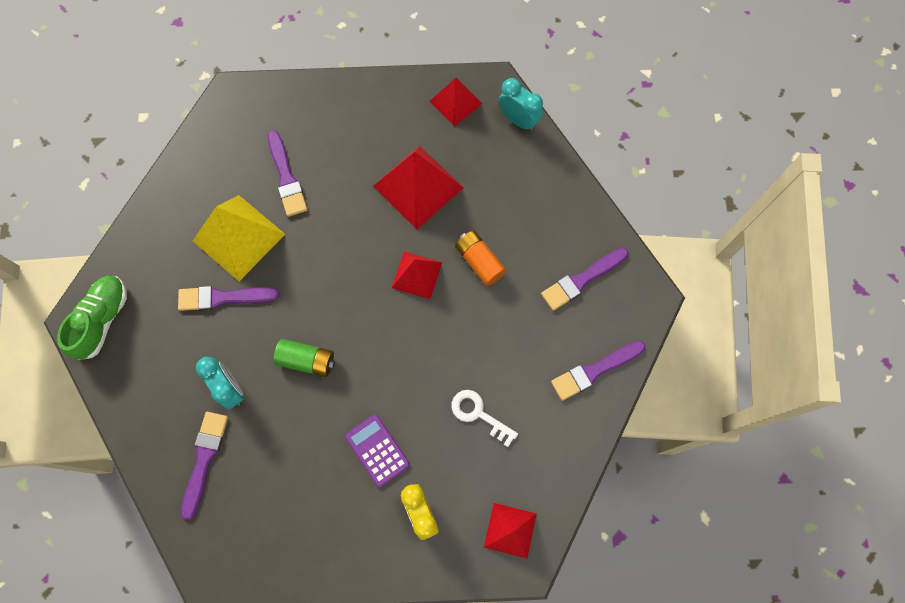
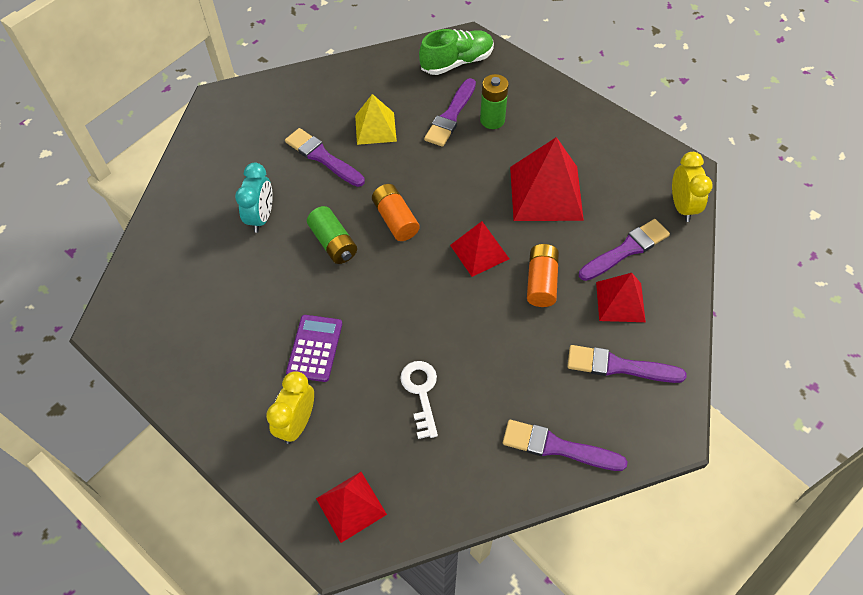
camera: 45 degrees right, 15 degrees down
green shoe [57,276,127,360] -> green shoe moved to [419,29,494,75]
purple brush [181,412,228,520] -> purple brush moved to [579,219,670,281]
yellow pyramid [193,195,285,281] -> yellow pyramid [355,94,397,145], size x0.61
red pyramid [429,78,482,127] -> red pyramid moved to [596,273,646,322]
turquoise clock [498,78,543,131] -> yellow clock [672,152,713,222]
none -> orange battery [372,184,420,241]
none -> green battery [480,74,509,129]

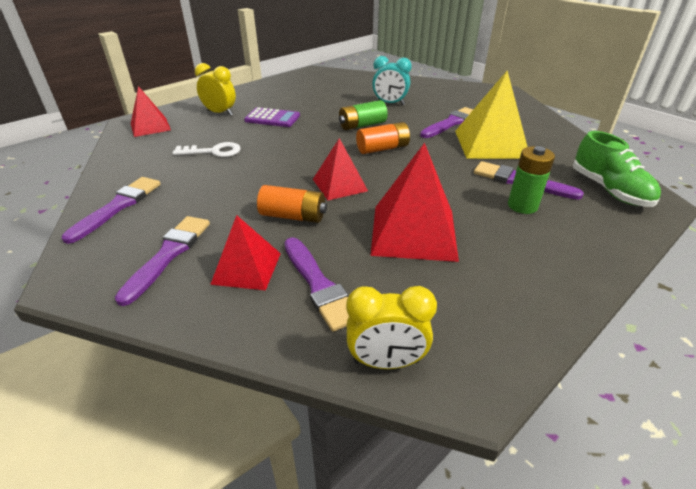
camera: 95 degrees right, 20 degrees down
yellow pyramid [355,94,397,145] -> yellow pyramid [455,71,528,159], size x1.64

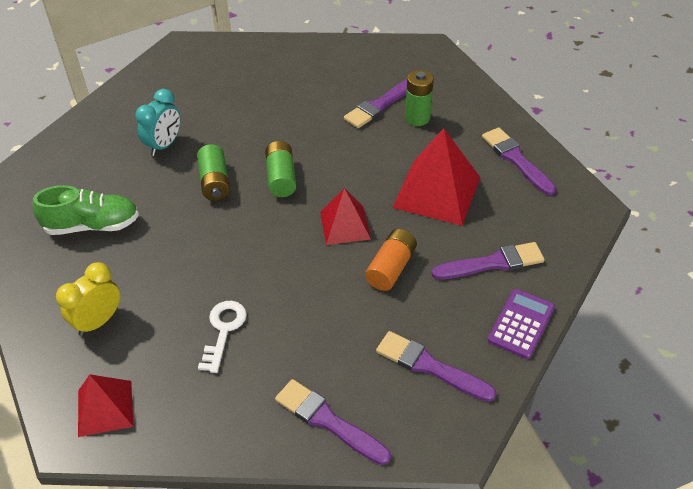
camera: 75 degrees left, 10 degrees up
red pyramid [210,215,281,290] -> none
purple calculator [244,107,300,127] -> purple calculator moved to [488,289,555,359]
yellow clock [346,286,437,369] -> none
orange battery [356,122,410,154] -> green battery [265,141,296,197]
purple brush [420,107,473,138] -> purple brush moved to [482,127,556,196]
yellow pyramid [455,71,528,159] -> none
green shoe [573,131,661,207] -> green shoe moved to [33,185,139,235]

